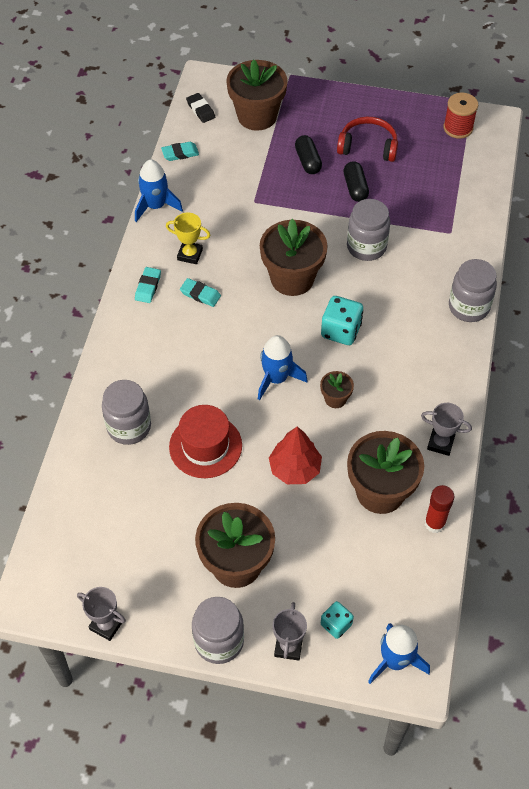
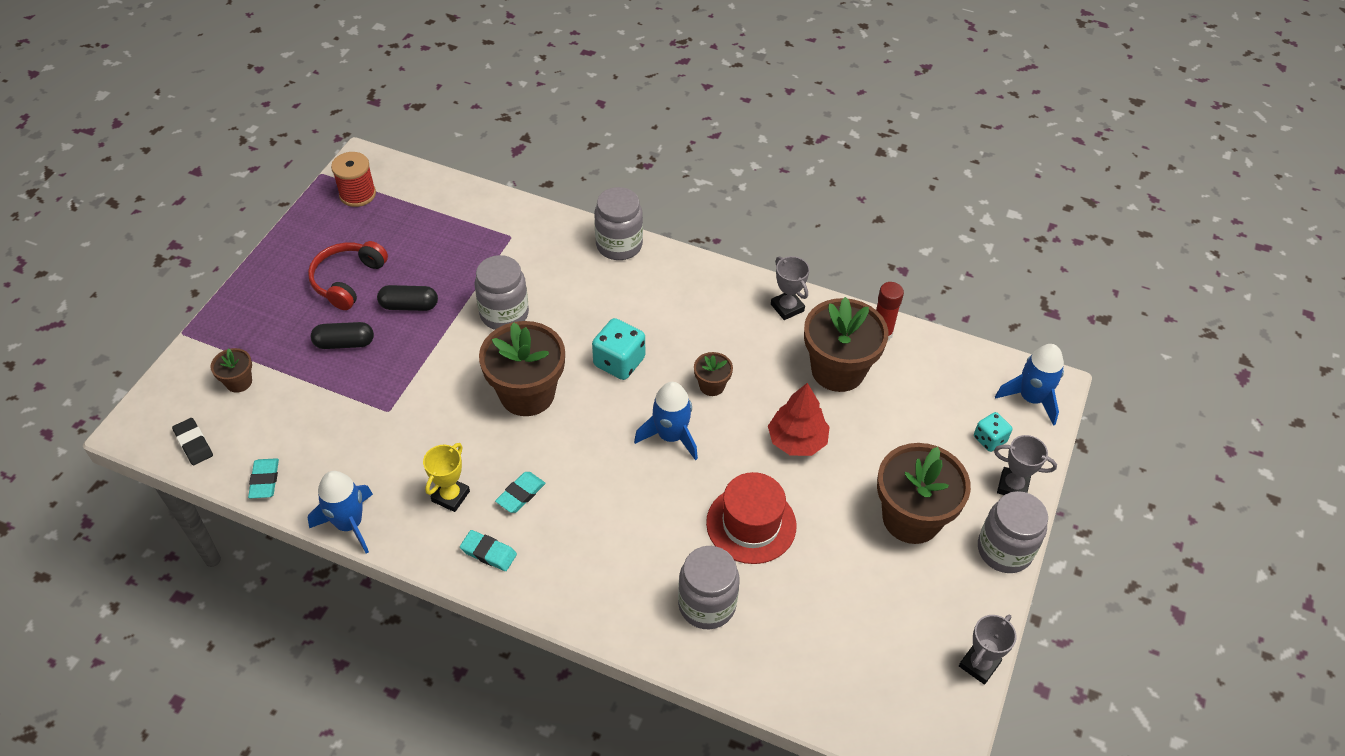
camera: 80 degrees left, 5 degrees down
black eraser [186,93,215,123] -> black eraser turned 75 degrees clockwise [172,418,213,465]
brown flower pot [226,59,288,131] -> brown flower pot [211,348,252,393], size x0.47
grey trophy [421,403,472,456] -> grey trophy turned 60 degrees counterclockwise [771,256,810,320]

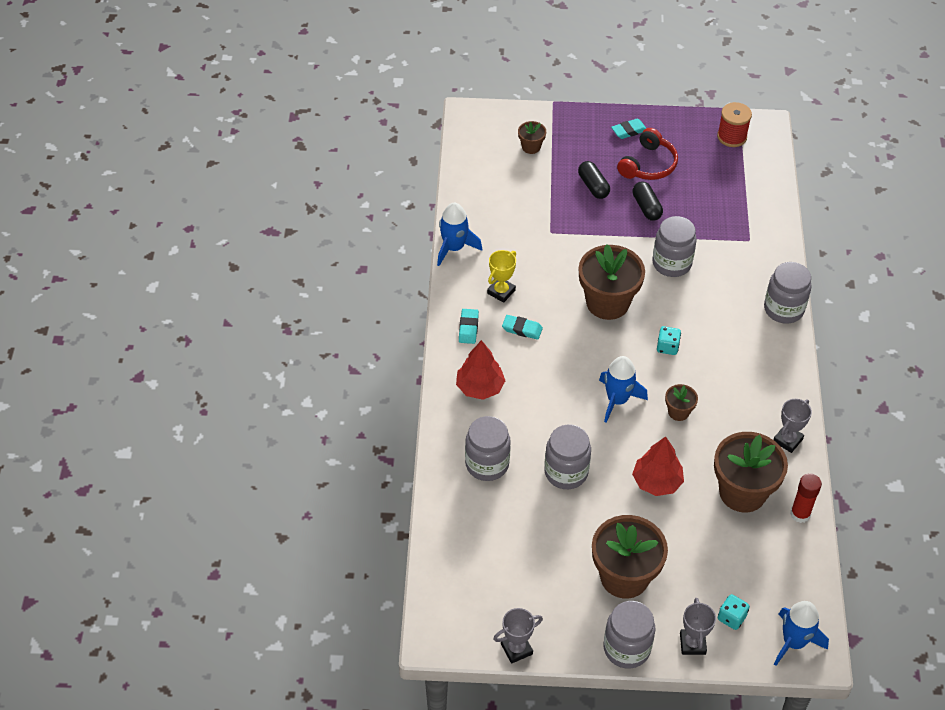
camera: 70 degrees right, 0 degrees up
black eraser [172,418,213,465] -> none
turquoise eraser [248,458,279,498] -> turquoise eraser moved to [611,119,646,139]
red headphones [308,241,388,310] -> red headphones turned 120 degrees clockwise [617,128,678,180]
yellow trophy [423,443,470,512] -> yellow trophy turned 60 degrees counterclockwise [487,250,516,303]
turquoise dice [592,318,645,380] -> turquoise dice [657,326,681,355], size x0.62
red hat [706,472,796,564] -> grey jar [544,425,591,489]
grey trophy [959,615,1017,685] -> grey trophy turned 45 degrees counterclockwise [493,608,543,664]
none -> red tree [456,340,505,400]

